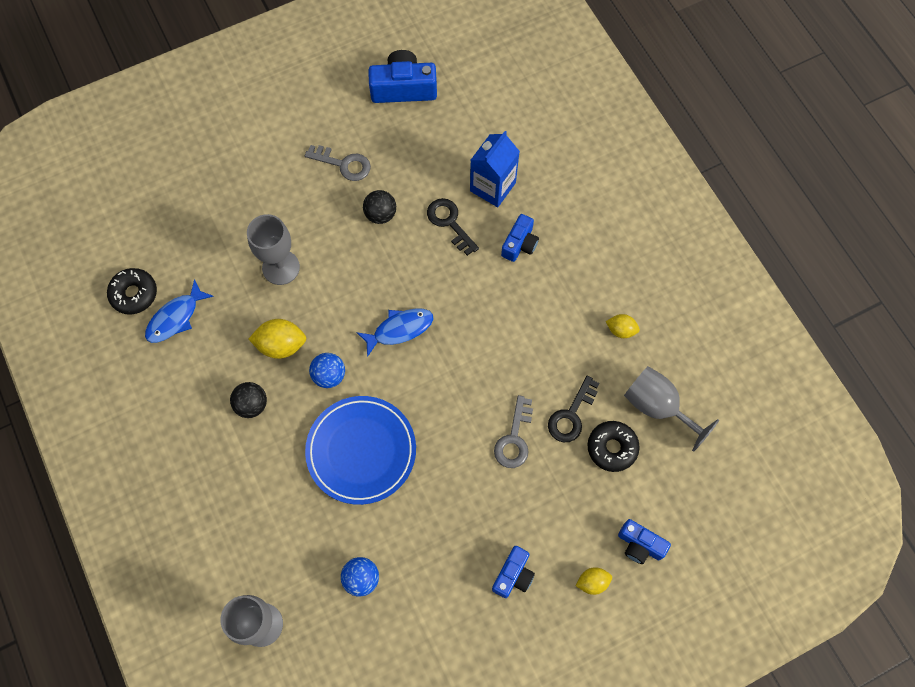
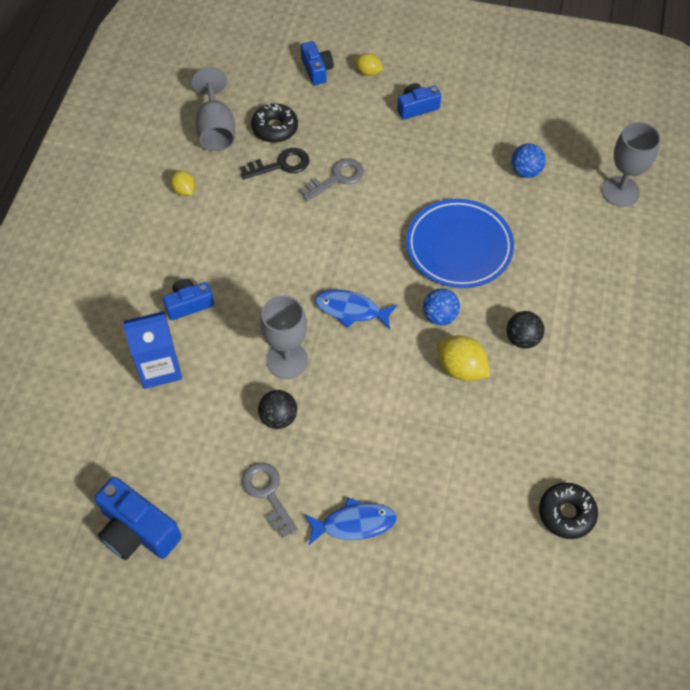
camera: 140 degrees left, 10 degrees down
blue fish [145,279,214,343] -> blue fish moved to [304,497,397,546]
grey goblet [247,214,300,285] -> grey goblet moved to [260,295,308,379]
black key [427,198,479,256] -> none

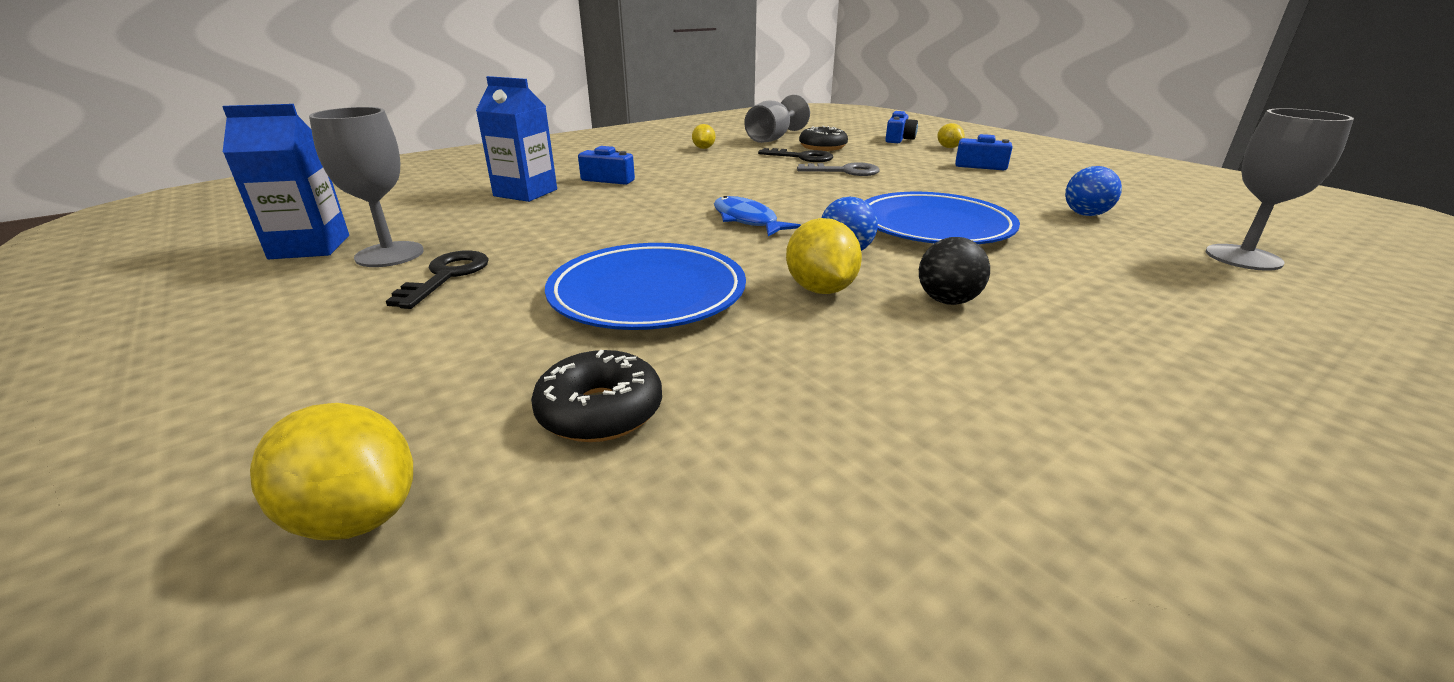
camera: 40 degrees right, 30 degrees down
blue camera [94,477,182,560] -> blue carton [222,104,349,259]
grey key [242,463,298,538] -> black key [386,250,489,309]
black ball [258,390,297,429] -> none
grey goblet [260,295,308,379] -> grey goblet moved to [309,107,424,267]
blue fish [304,497,397,546] -> none
black donut [539,483,598,539] -> black donut moved to [531,350,662,442]
none -> yellow lemon [250,403,413,540]
none -> blue plate [545,243,746,330]

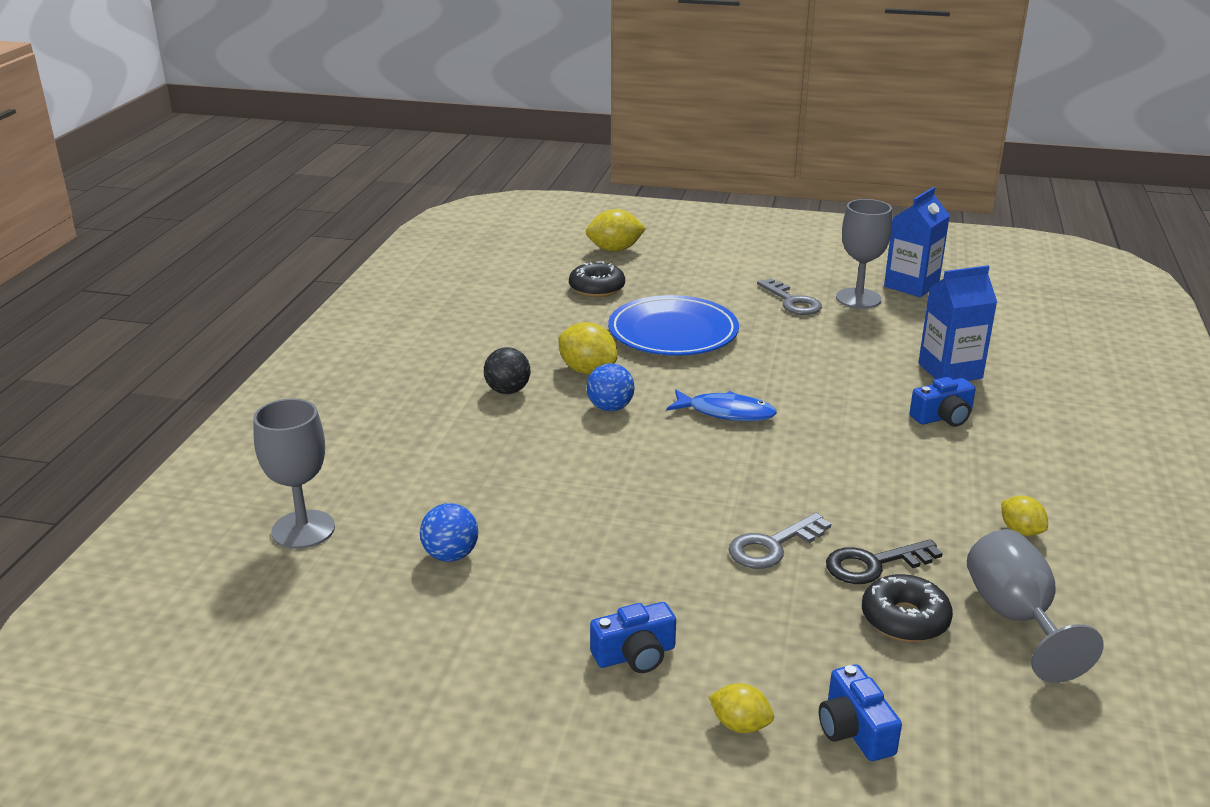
camera: 140 degrees right, 0 degrees up
black key [386,250,489,309] -> grey key [757,278,822,315]
blue plate [865,192,1020,244] -> none

